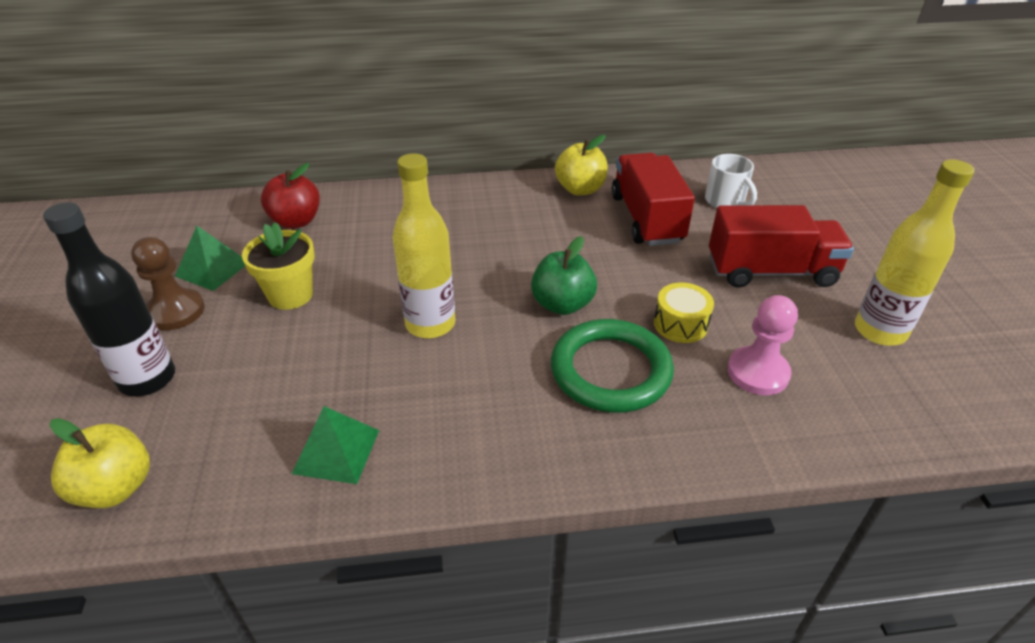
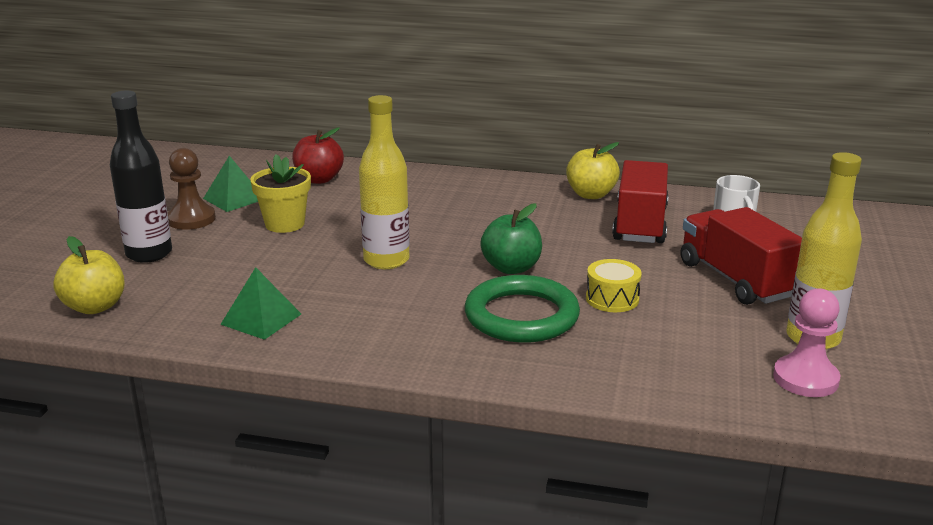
camera: 20 degrees right, 15 degrees down
red truck [709,205,854,288] -> red truck turned 135 degrees counterclockwise [680,207,802,305]
pink pawn [727,295,798,395] -> pink pawn moved to [773,288,840,397]

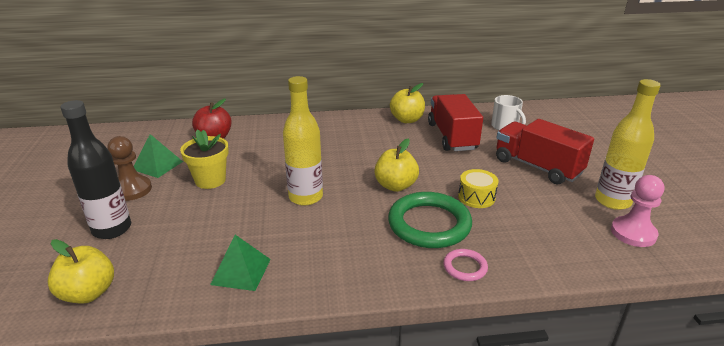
camera: 20 degrees left, 5 degrees up
green apple [480,203,542,274] -> yellow apple [374,139,419,192]
none -> pink ring [443,249,488,281]

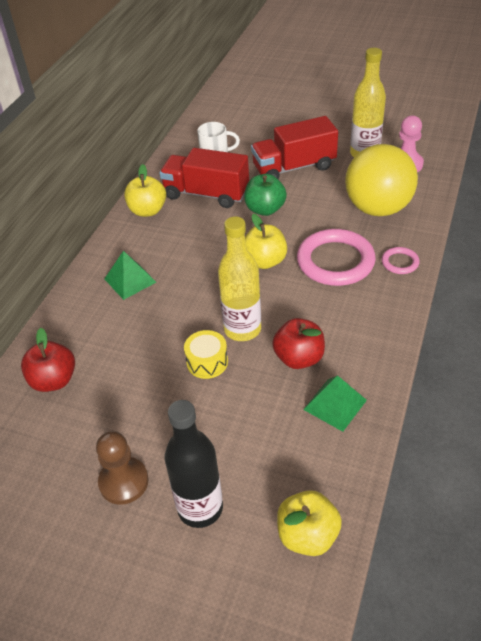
camera: 60 degrees left, 15 degrees up
green pyramid [134,134,183,178] -> green pyramid moved to [104,251,156,300]
yellow flower pot [180,130,229,189] -> none
green ring [388,192,472,248] -> pink ring [297,229,376,286]
yellow drum [458,169,498,208] -> yellow drum moved to [184,330,228,379]
none -> green apple [244,174,287,216]
none -> red apple [272,318,325,369]
none -> yellow ball [345,144,418,216]

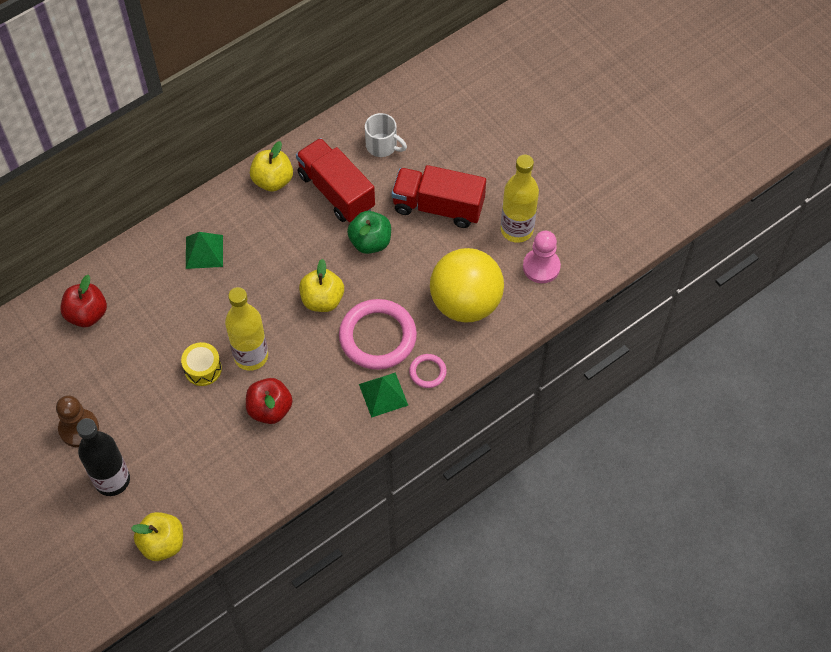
camera: 30 degrees right, 15 degrees up
green pyramid [303,375,367,432] -> green pyramid moved to [359,372,408,418]

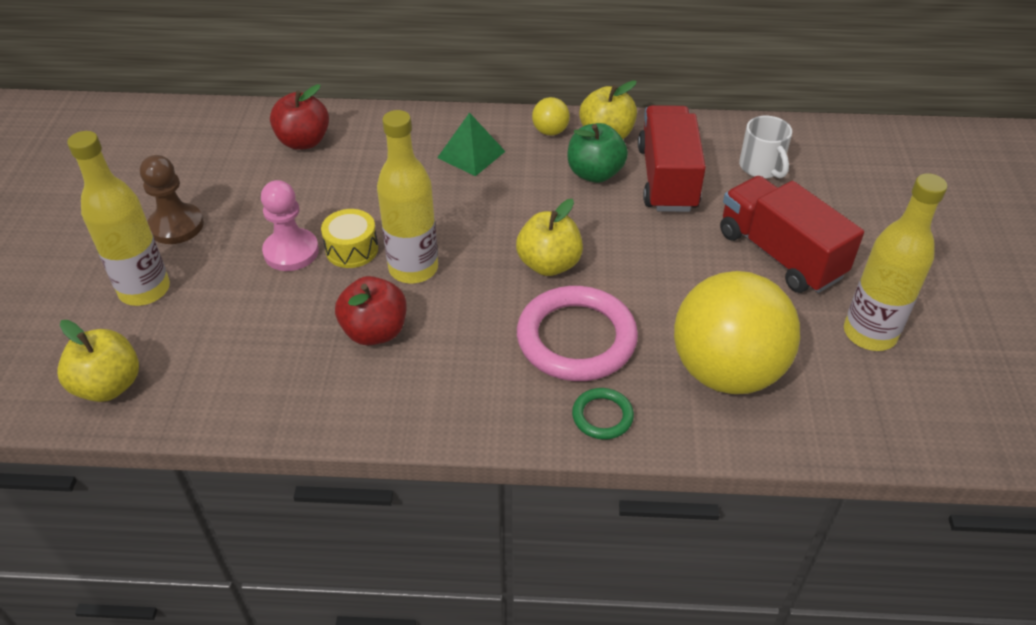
camera: 40 degrees right, 15 degrees down
black bottle [76,418,130,496] -> yellow bottle [67,131,170,306]
green apple [347,211,391,254] -> green apple moved to [568,123,628,183]
green pyramid [359,372,408,418] -> none
pink ring [409,354,447,388] -> green ring [572,388,634,440]
pink pawn [523,231,561,283] -> pink pawn moved to [261,180,319,271]
none -> yellow ball [532,97,570,136]

